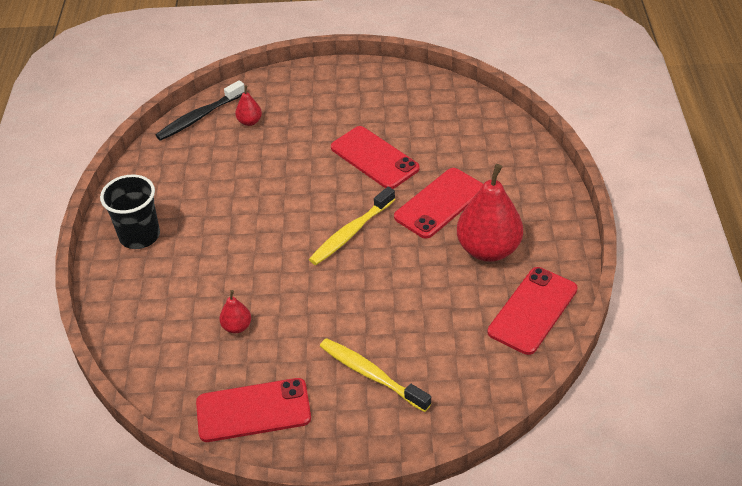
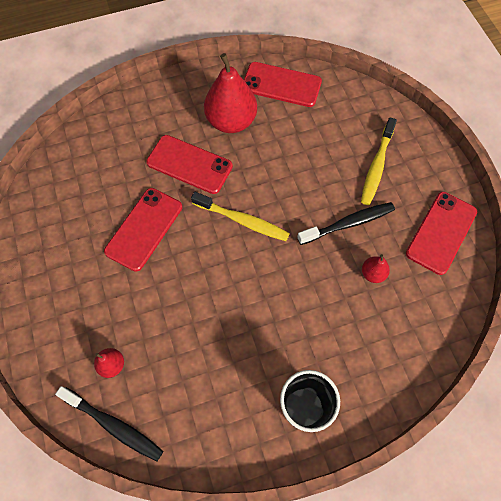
camera: 110 degrees left, 20 degrees up
red phone [196,378,311,442] -> red phone turned 60 degrees clockwise [406,192,477,275]
none -> black toothbrush [297,202,395,245]

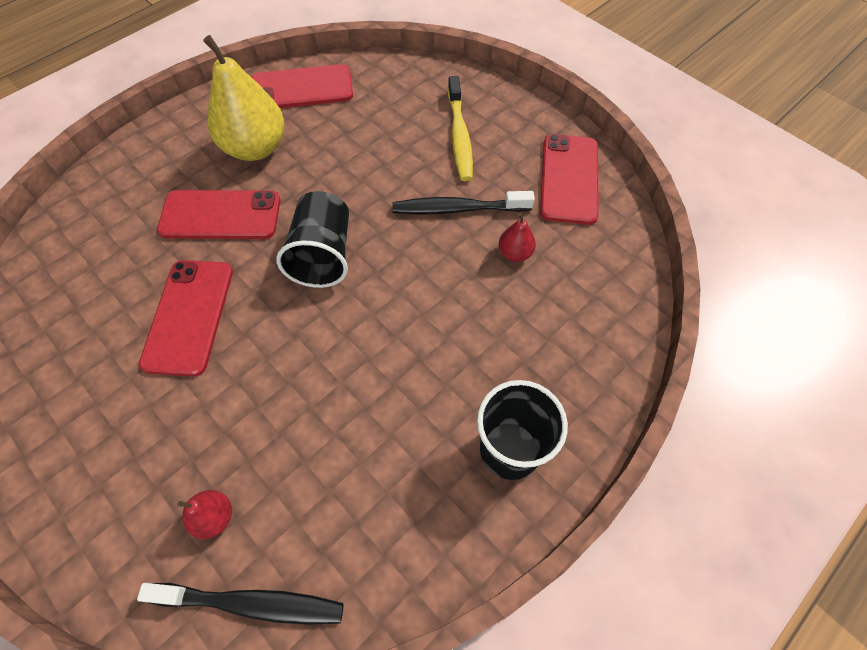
camera: 25 degrees left, 5 degrees down
yellow toothbrush [191,192,290,241] -> black cup [276,191,349,288]
red pear [204,53,257,133] -> yellow pear [203,35,285,161]
black toothbrush [297,202,395,245] -> black toothbrush turned 135 degrees counterclockwise [392,191,535,214]

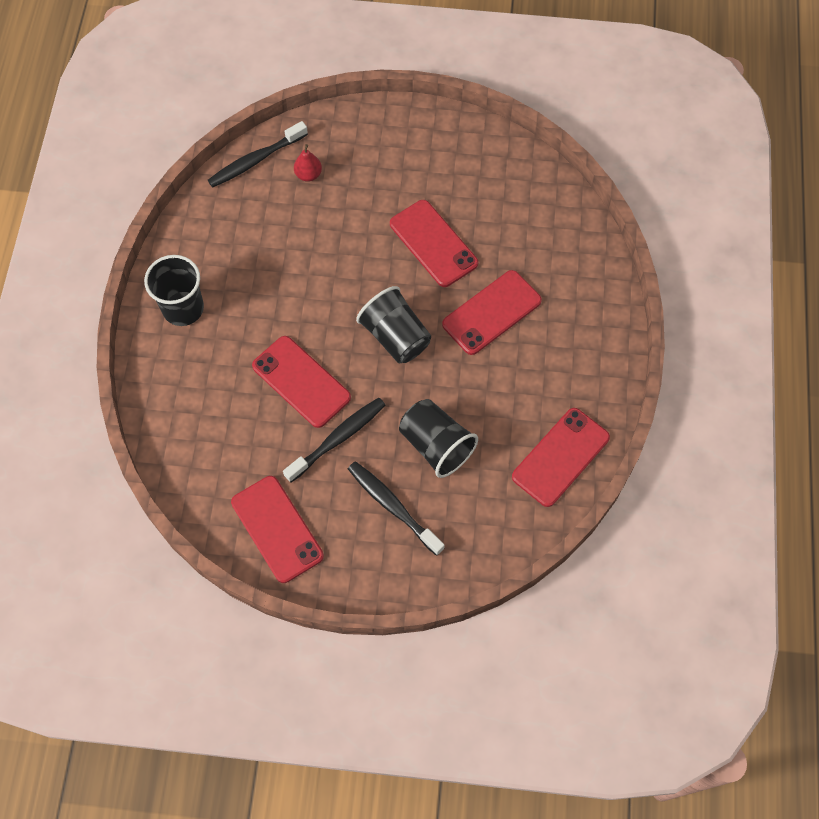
camera: 140 degrees right, 5 degrees up
yellow pear [203,35,285,161] -> none
yellow toothbrush [448,76,473,181] -> black toothbrush [348,461,445,556]
red pear [499,213,536,262] -> none
none -> red phone [252,336,351,428]
none -> black cup [399,399,478,478]

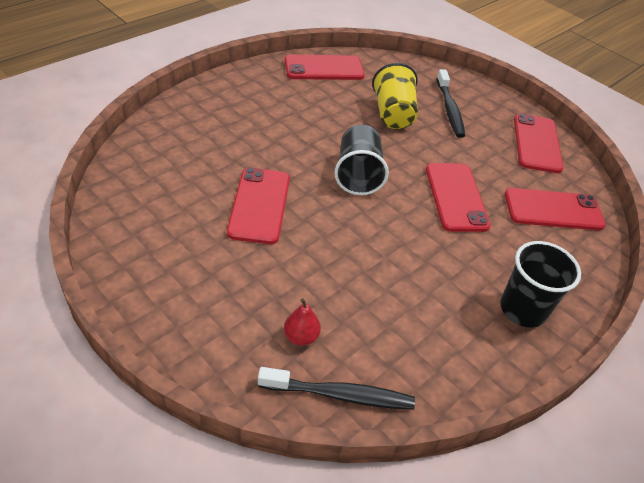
camera: 145 degrees left, 20 degrees down
black toothbrush [283,398,385,483] -> none
black cup [399,399,478,478] -> yellow cup [372,63,418,129]
red phone [442,270,542,355] -> red phone moved to [505,188,606,230]

